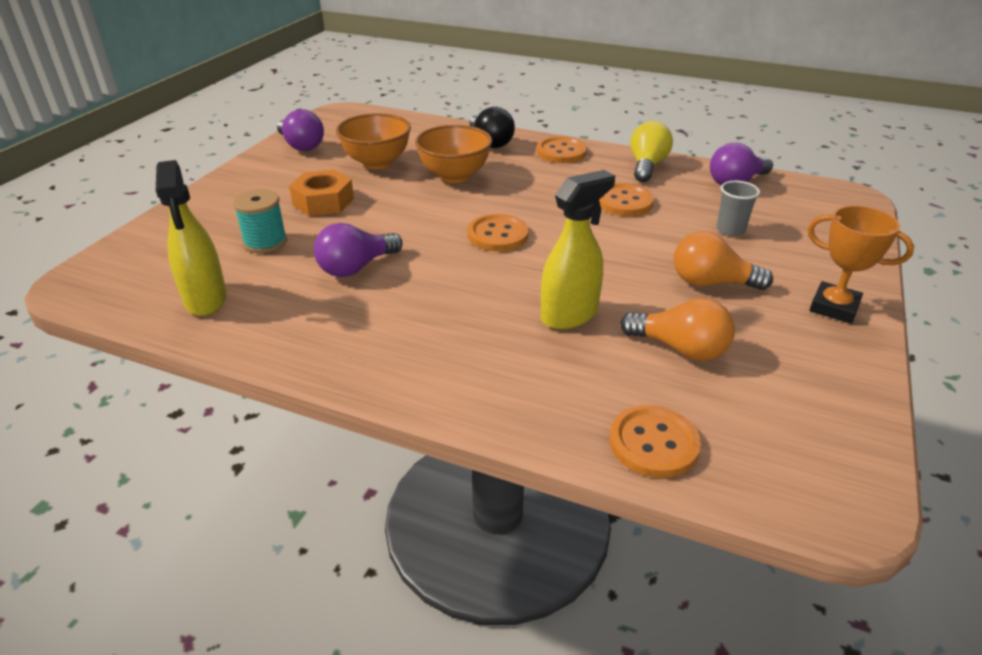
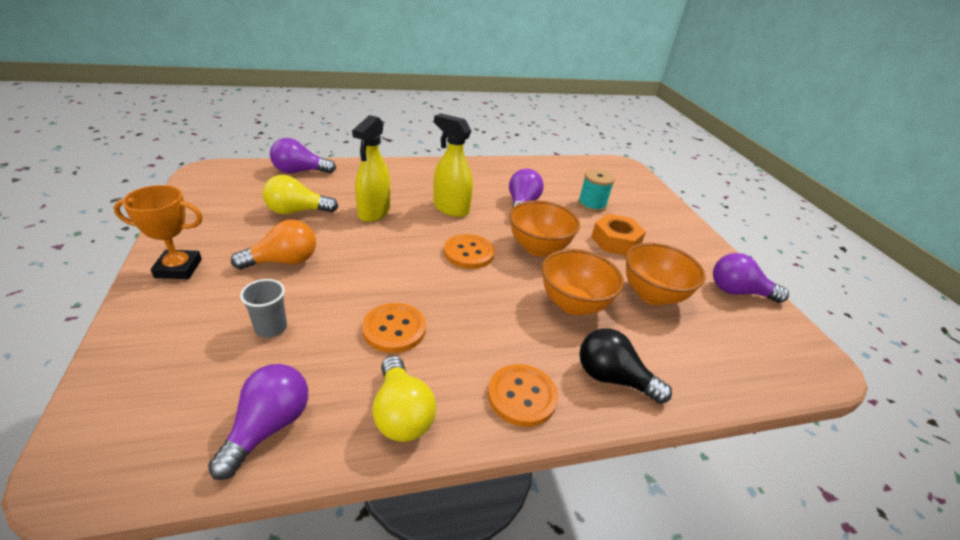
camera: 140 degrees right, 0 degrees up
yellow spray bottle [156,160,227,316] -> yellow spray bottle moved to [433,113,473,217]
orange button [609,405,701,478] -> purple light bulb [270,138,336,173]
orange light bulb [620,298,735,361] -> yellow light bulb [262,175,338,214]
none -> orange bowl [509,200,580,256]

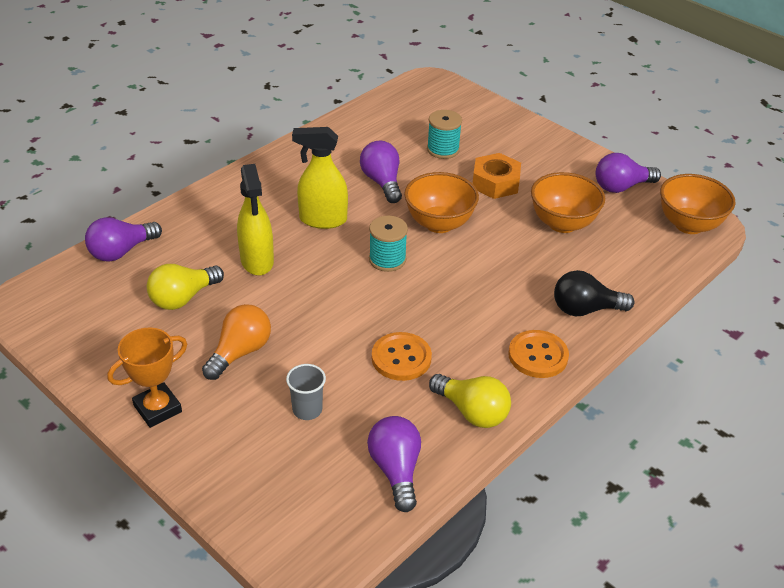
camera: 30 degrees left, 5 degrees up
orange button [444,234,495,269] -> turquoise spool [369,216,408,272]
orange bowl [542,249,624,315] -> orange bowl moved to [660,174,735,234]

